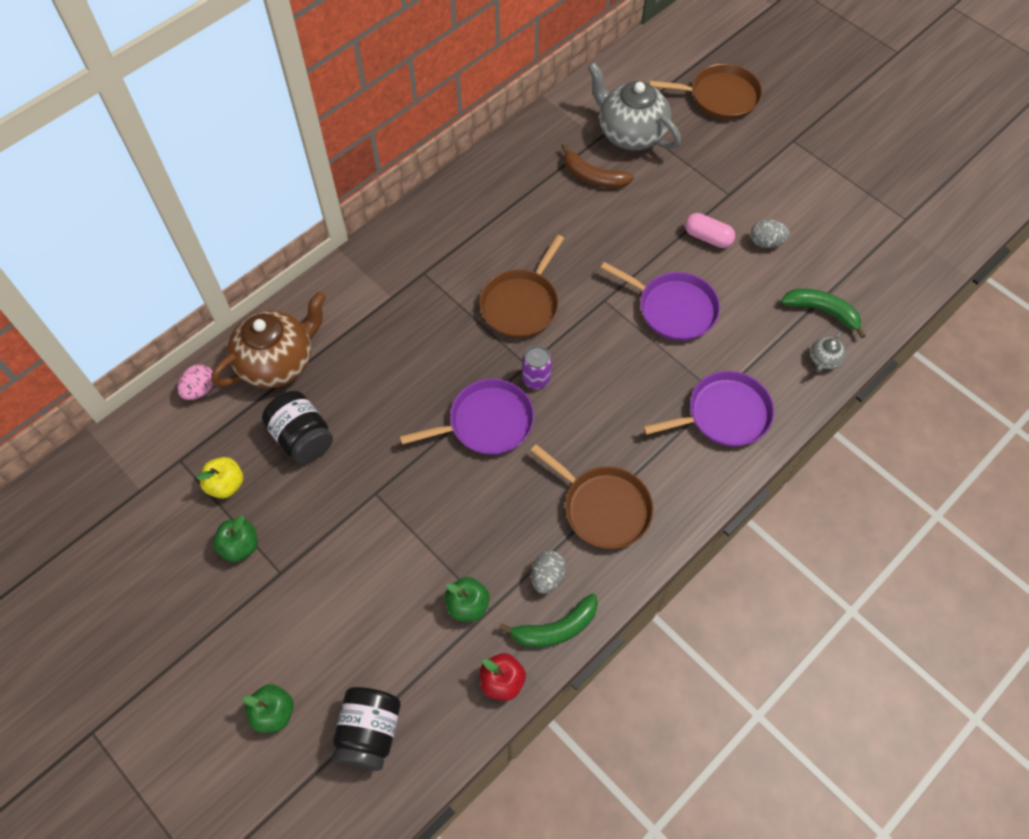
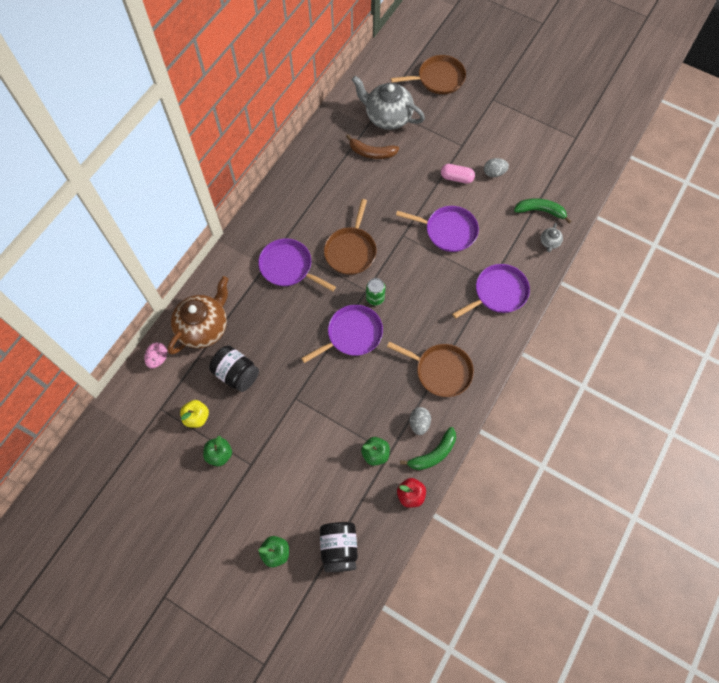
camera: 15 degrees left, 5 degrees up
purple can [522,346,552,389] -> green can [366,278,385,306]
none -> purple pan [258,238,336,291]

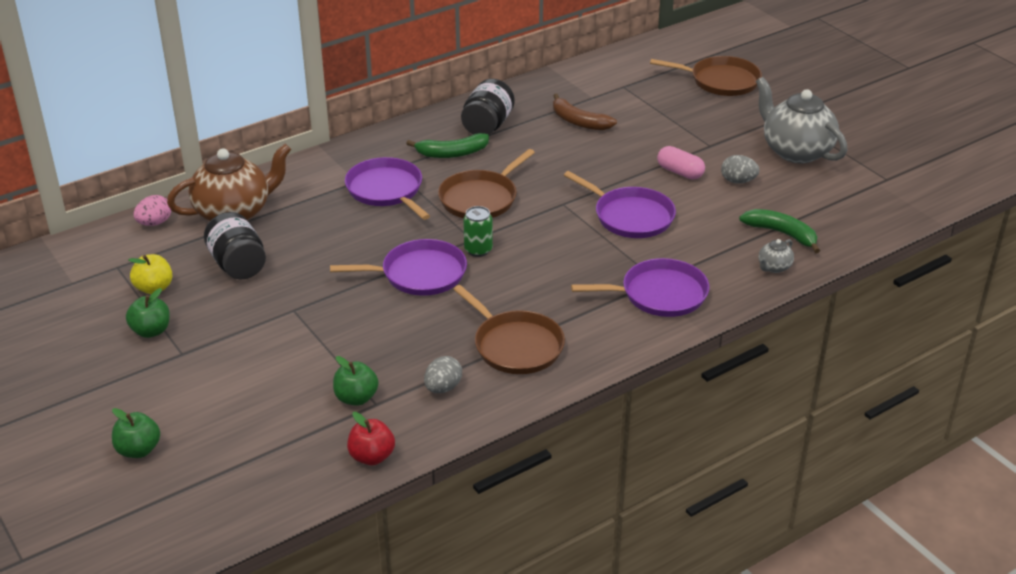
camera: 25 degrees right, 30 degrees down
black jar [320,522,358,572] -> black jar moved to [461,79,515,135]
grey teapot [352,75,425,130] -> grey teapot moved to [756,77,847,164]
green banana [400,427,456,470] -> green banana moved to [406,133,489,158]

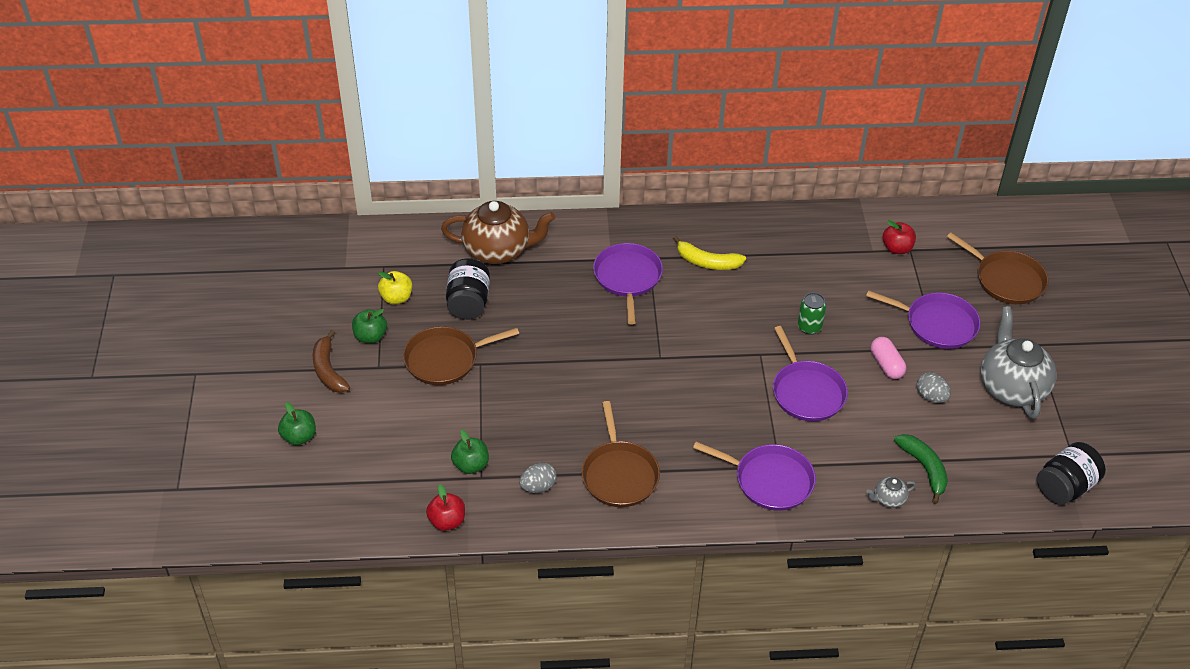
camera: 30 degrees right, 10 degrees up
pink egg [134,195,171,226] -> none
purple pan [330,239,467,296] -> purple pan moved to [866,290,981,349]
green banana [406,133,489,158] -> yellow banana [673,236,746,270]
brown pan [438,149,535,218] -> brown pan moved to [403,326,519,385]
black jar [461,79,515,135] -> black jar moved to [1037,442,1106,505]
green can [463,206,493,257] -> green can moved to [798,293,826,335]
brown banana [553,94,617,131] -> brown banana moved to [313,329,350,393]
none -> red apple [882,220,916,254]

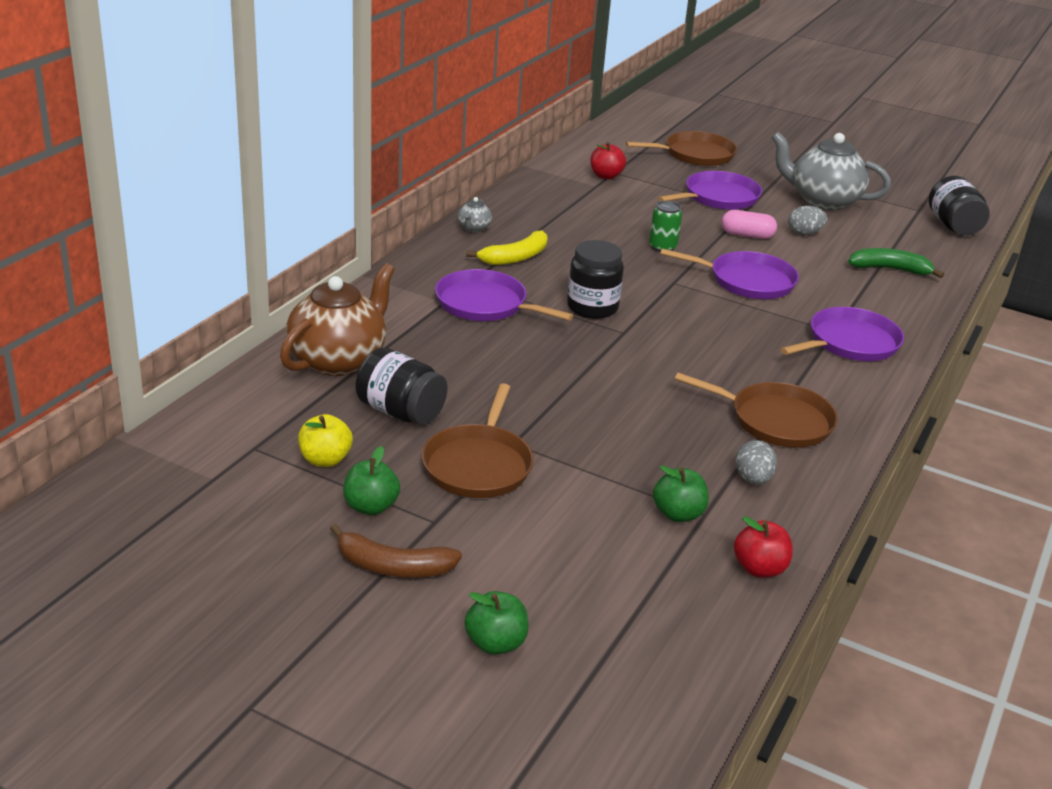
camera: 60 degrees left, 15 degrees down
grey teapot [866,477,916,508] -> grey teapot moved to [458,197,492,232]
none -> black jar [567,240,624,319]

